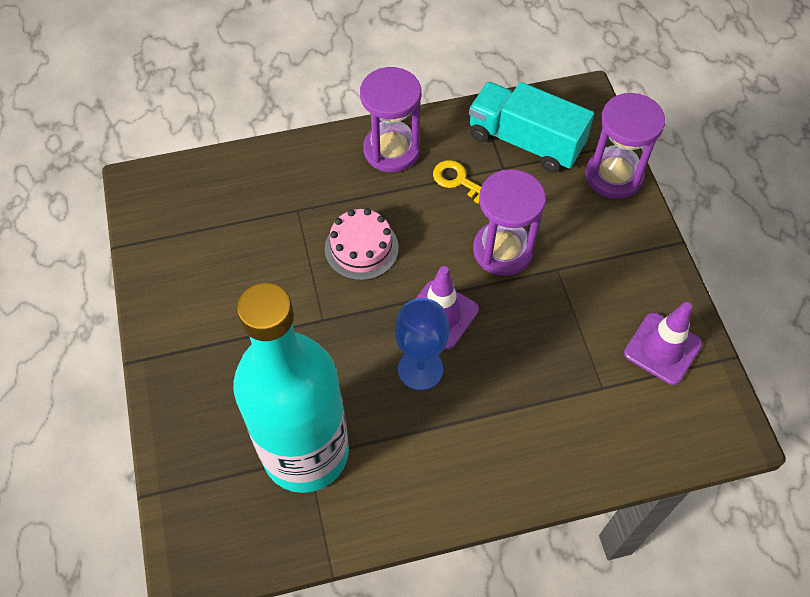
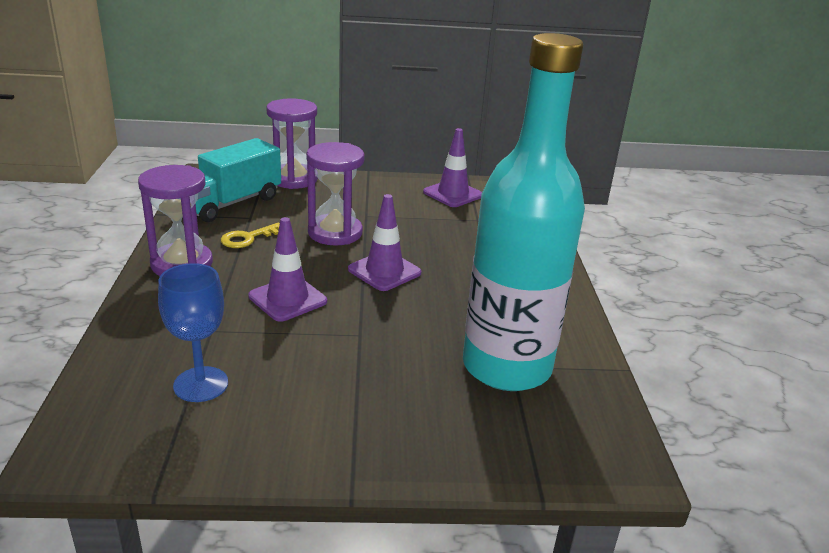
camera: 80 degrees left, 30 degrees down
pink cake [325,208,399,280] -> purple traffic cone [248,217,327,322]
blue goblet [395,298,449,390] -> blue goblet moved to [158,263,228,402]

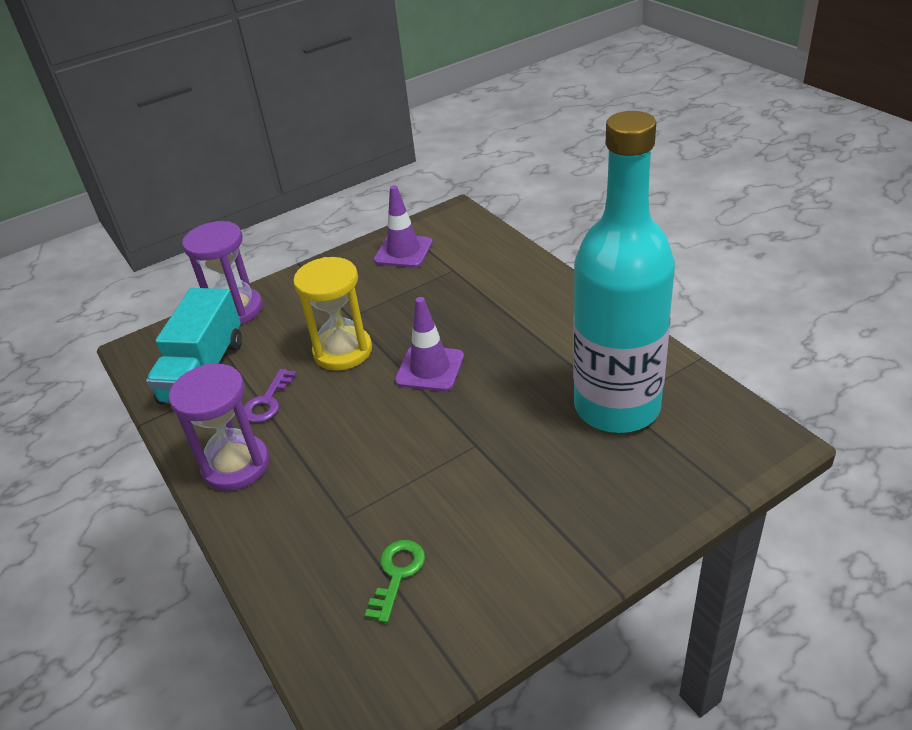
camera: 25 degrees left, 10 degrees up
blue goblet [158,263,228,402] -> green key [365,540,425,623]
yellow key [221,222,280,248] -> purple key [244,369,296,423]
purple traffic cone [248,217,327,322] -> none
purple hourglass [306,142,365,246] -> yellow hourglass [293,257,372,371]

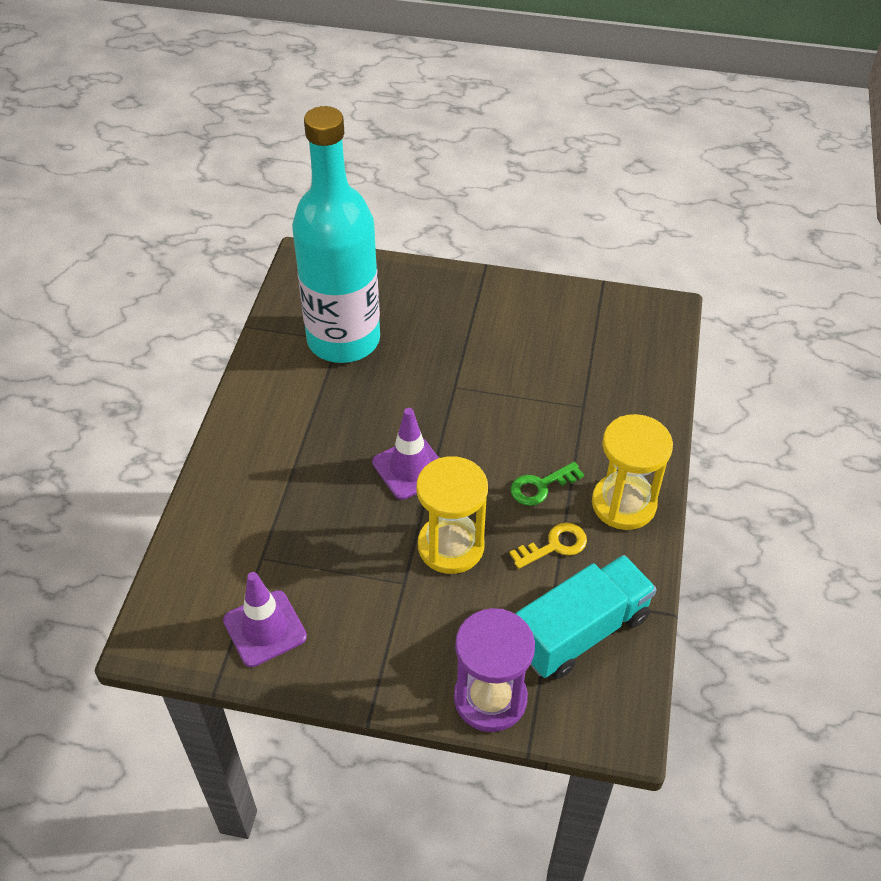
camera: 140 degrees left, 10 degrees up
purple hourglass [169,364,269,491] -> yellow hourglass [592,414,673,530]
purple key [244,369,296,423] -> yellow key [509,523,587,569]
green key [365,540,425,623] -> green key moved to [511,462,584,506]

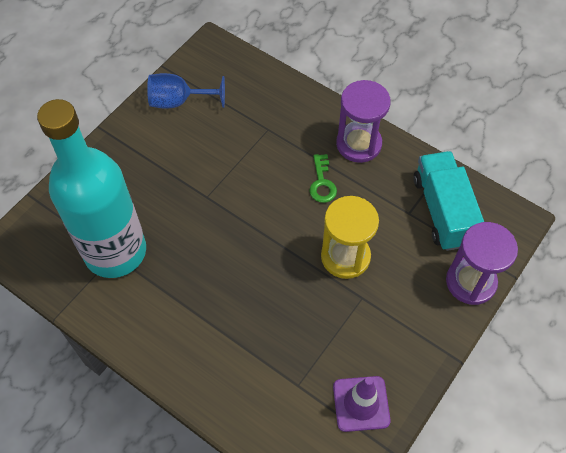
camera: 65 degrees left, 10 degrees up
purple traffic cone [372,408,439,500] -> none
yellow key [509,523,587,569] -> none
yellow hourglass [592,414,673,530] -> purple hourglass [336,80,391,163]
none -> blue goblet [147,73,225,109]

